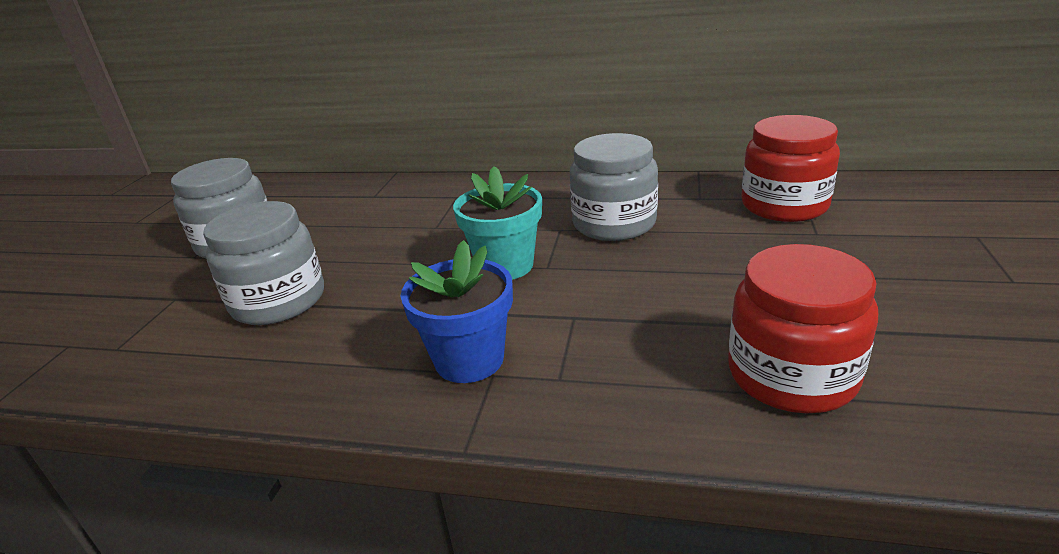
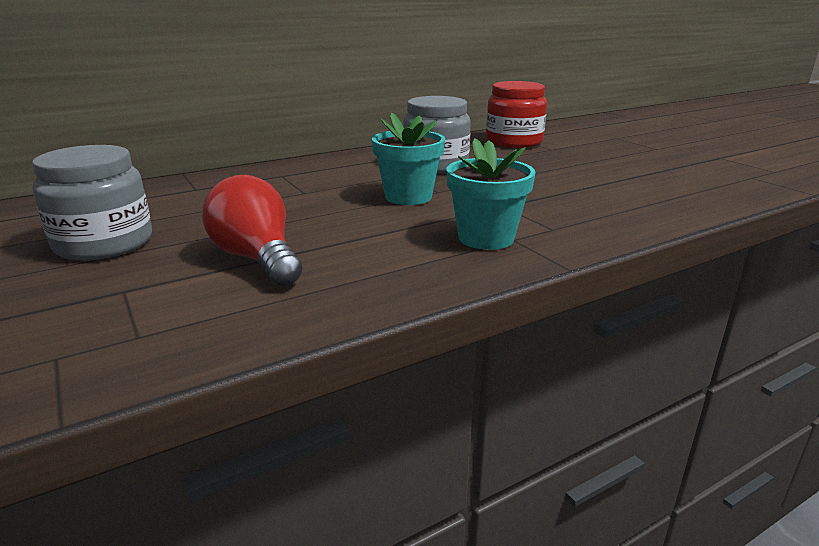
camera: 45 degrees left, 5 degrees down
grey jar [203,201,324,325] -> red light bulb [202,175,303,286]
blue flower pot [401,240,513,383] -> turquoise flower pot [446,138,536,250]
red jar [728,244,878,413] -> none

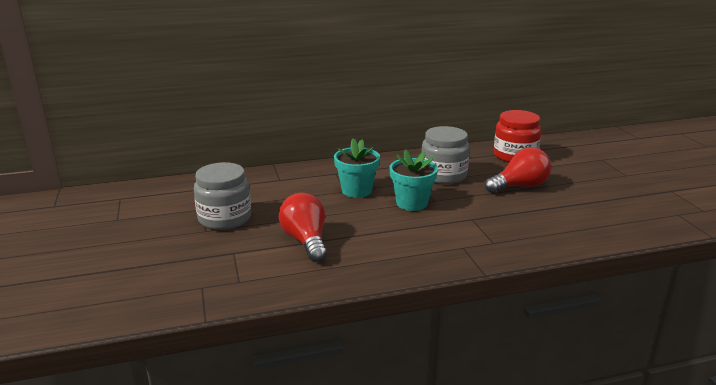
camera: 15 degrees right, 0 degrees up
turquoise flower pot [446,138,536,250] -> turquoise flower pot moved to [334,138,380,198]
none -> red light bulb [485,147,551,193]

